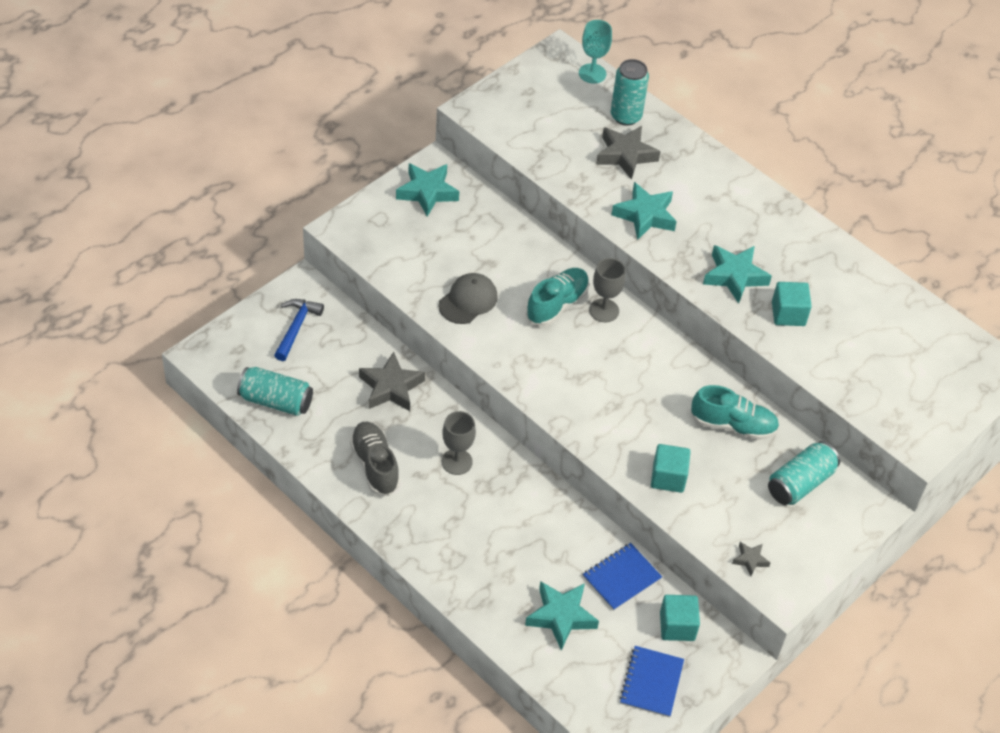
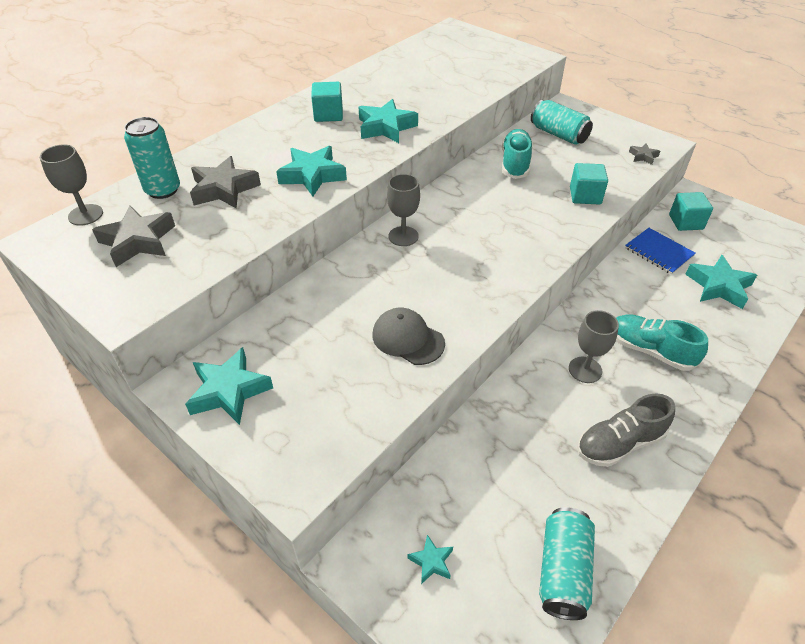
camera: 90 degrees left, 5 degrees down
blue hammer [274,299,324,361] -> turquoise star [407,535,453,584]
grey star [359,352,425,411] -> grey star moved to [92,205,175,267]
turquoise shoe [526,268,589,326] -> turquoise shoe moved to [616,314,708,371]
turquoise goblet [579,20,612,84] -> grey goblet [40,144,103,226]
blue notebook [619,646,684,717] -> none
turquoise cube [772,282,812,326] -> turquoise cube moved to [311,82,343,122]

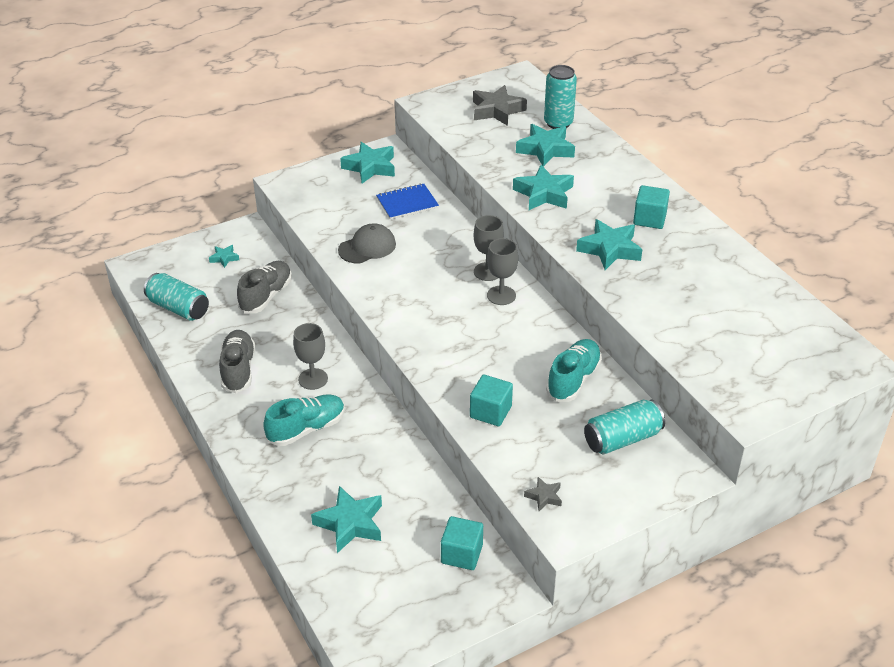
camera: 110 degrees right, 5 degrees down
grey goblet [40,144,103,226] -> grey goblet moved to [487,238,518,305]
grey star [190,156,261,209] -> turquoise star [516,124,575,167]
turquoise shoe [502,129,533,179] -> turquoise shoe turned 90 degrees counterclockwise [546,339,602,402]
blue notebook [625,228,696,275] -> blue notebook moved to [376,183,439,220]
none -> grey shoe [237,261,292,313]

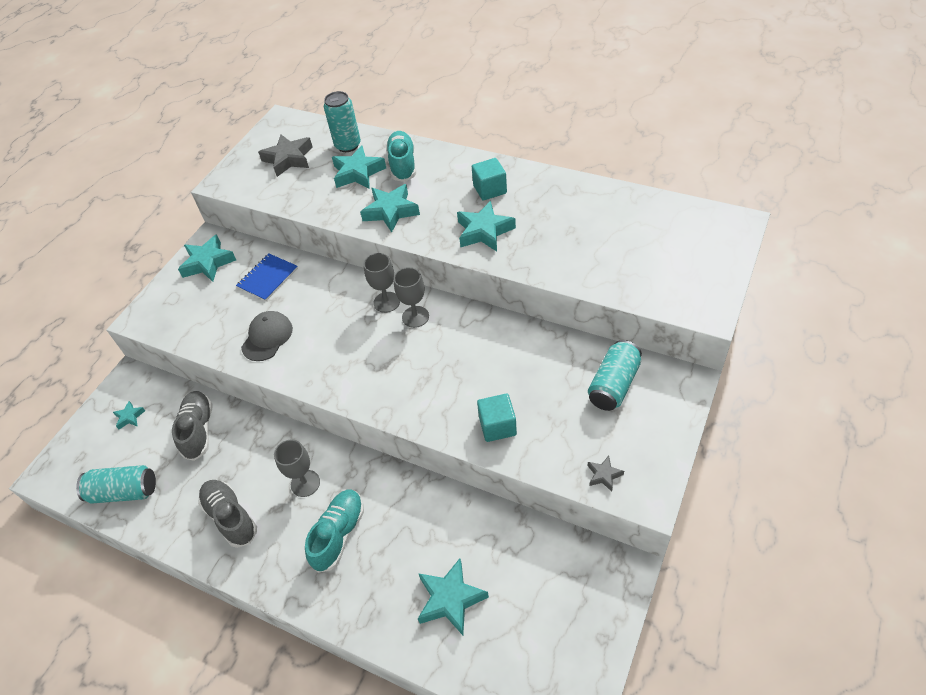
camera: 30 degrees left, 10 degrees up
turquoise cube [441,516,483,570] -> none
turquoise shoe [546,339,602,402] -> turquoise shoe moved to [386,131,416,182]

